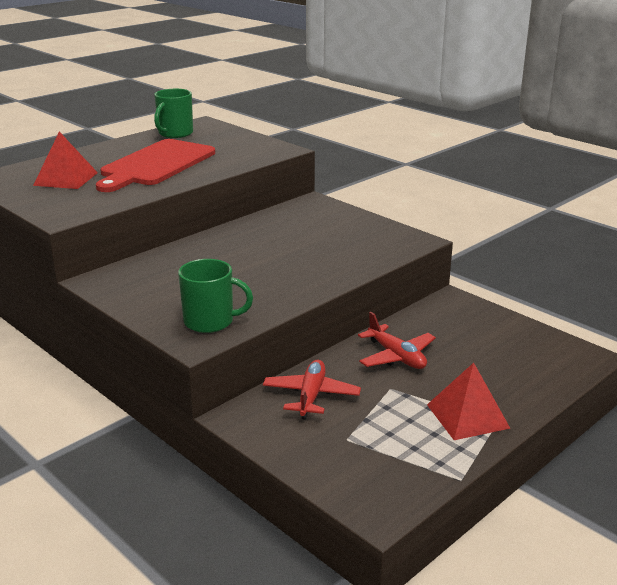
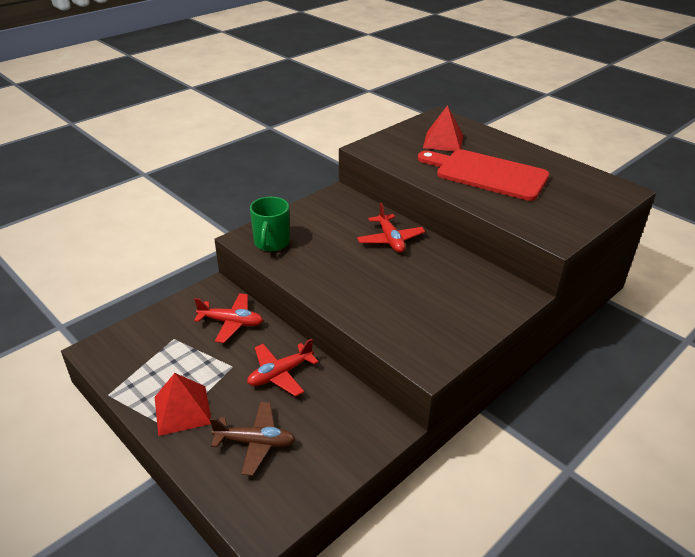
camera: 90 degrees right, 10 degrees up
green mug [154,89,193,138] -> none
none -> brown plane [210,402,296,476]
none -> red plane [357,203,425,253]

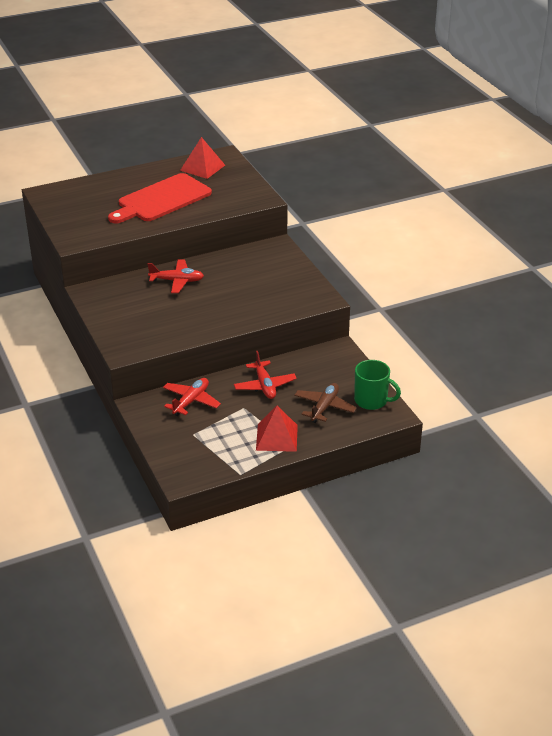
camera: 70 degrees left, 0 degrees up
green mug [250,197,290,251] -> green mug moved to [354,360,401,410]
red pyramid [423,105,463,151] -> red pyramid moved to [180,137,225,179]

